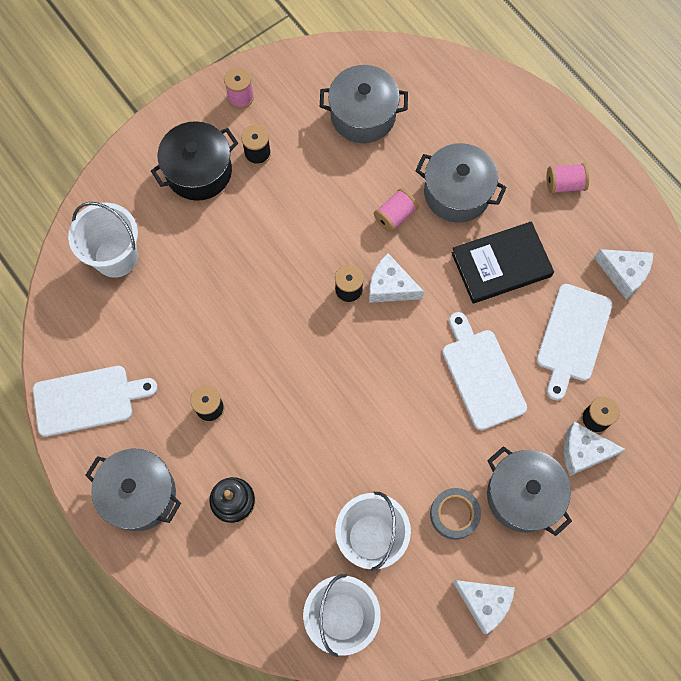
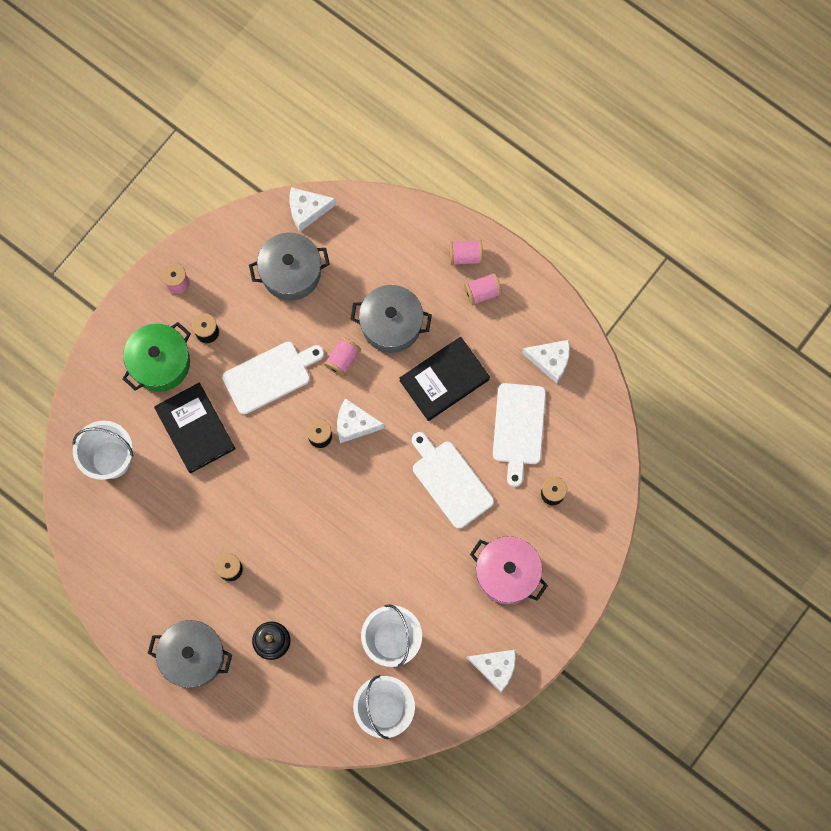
camera: 15 degrees left, 5 degrees up
white cutting board [33,366,158,437] -> white cutting board moved to [222,342,324,414]
black pot [151,121,238,201] -> green pot [122,322,191,392]
grey tape [430,488,481,540] -> none
grey pot [487,446,572,536] -> pink pot [470,536,548,604]
white cheese [564,422,626,476] -> white cheese moved to [290,187,336,232]
none -> black book [154,383,236,473]
none -> pink spool [449,240,483,266]

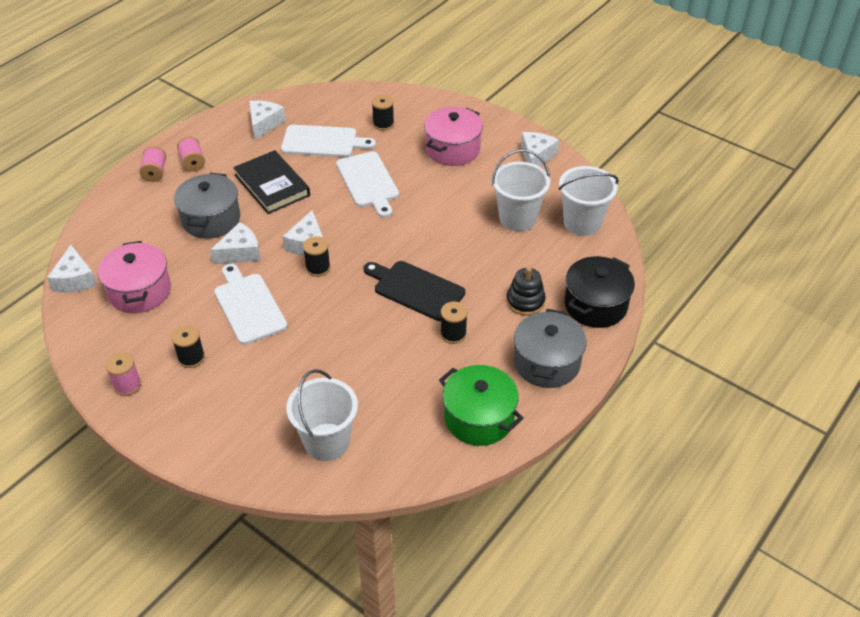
camera: 90 degrees left, 30 degrees down
green pot [122,322,191,392] -> green pot moved to [439,365,523,446]
black book [154,383,236,473] -> none
grey pot [249,232,330,301] -> pink pot [98,241,171,313]
pink spool [324,337,361,377] -> white cheese [210,222,260,264]
white cutting board [412,432,494,529] -> white cutting board turned 75 degrees counterclockwise [336,151,399,218]
none -> black cutting board [364,261,465,321]
none -> black pot [564,256,635,328]

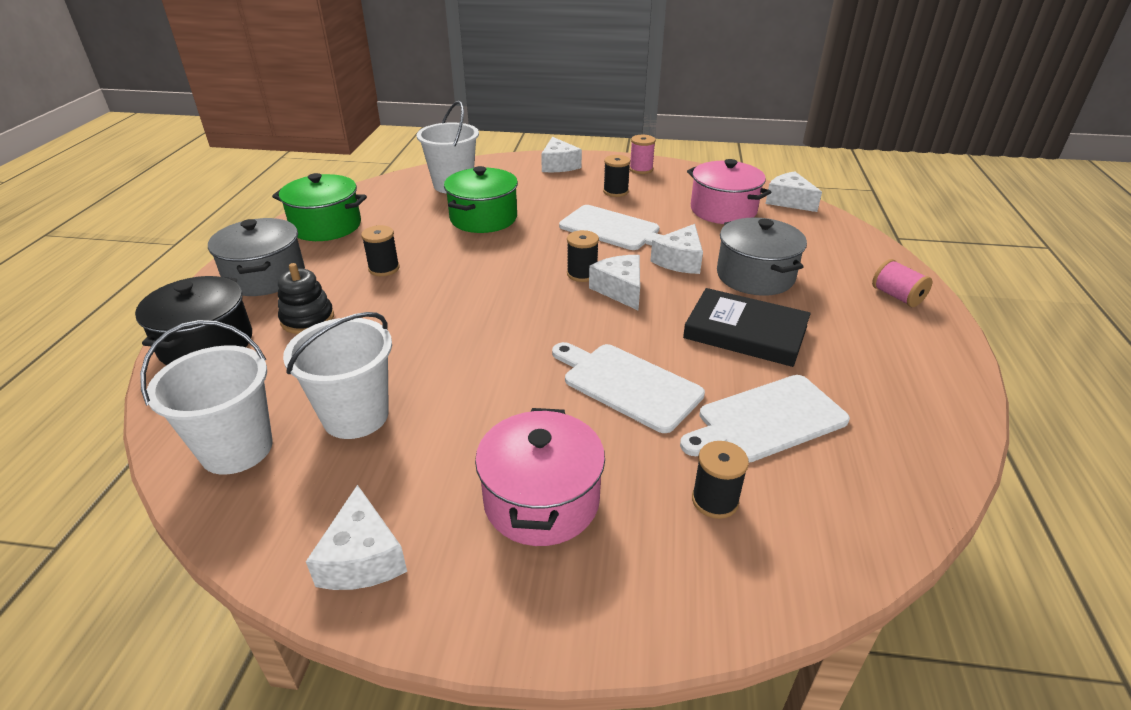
camera: 150 degrees right, 10 degrees down
pink spool [177,136,205,171] -> none
white cheese [249,101,286,140] -> white cheese moved to [541,137,582,172]
black cutting board [364,261,465,321] -> none
none -> green pot [444,166,518,233]

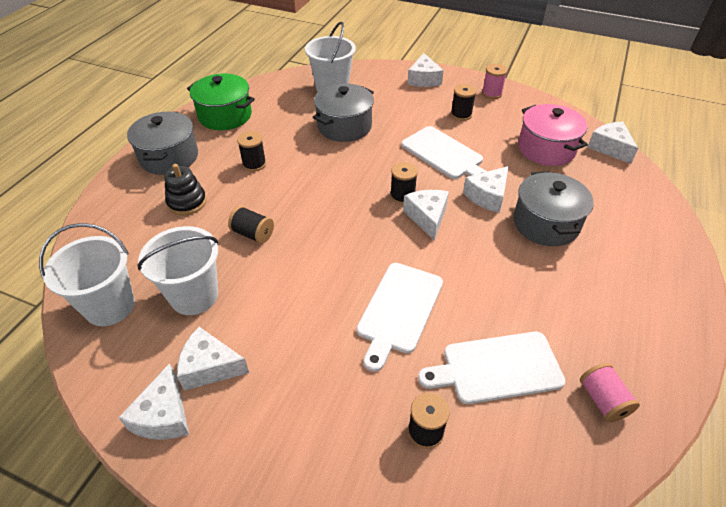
camera: 15 degrees right, 10 degrees up
black pot [135,276,252,365] -> none
green pot [444,166,518,233] -> grey pot [313,83,374,142]
pink pot [475,408,605,546] -> none
white cutting board [552,342,705,433] -> white cutting board turned 120 degrees counterclockwise [357,263,443,372]
black book [683,288,811,367] -> none
pink spool [872,259,932,307] -> pink spool moved to [580,363,640,423]
none -> white cheese [177,327,249,391]
none -> black spool [228,206,274,244]

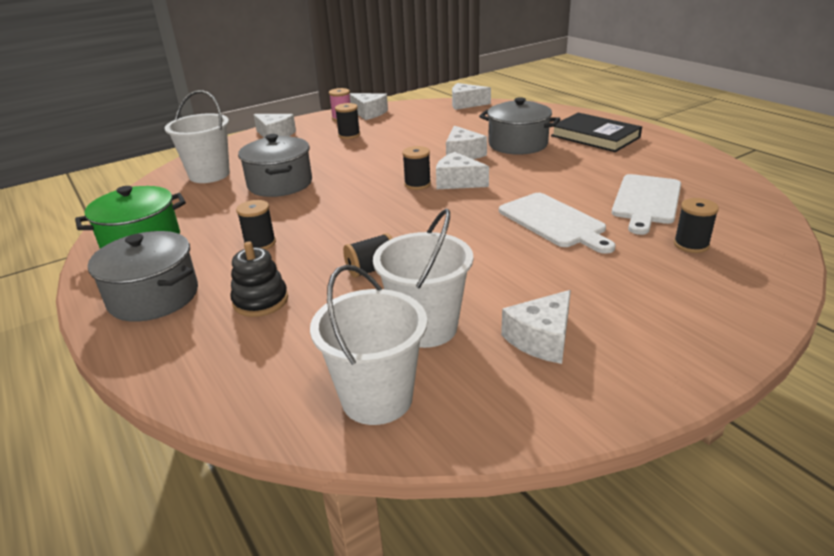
camera: 55 degrees left, 15 degrees down
white cheese [119,363,189,440] -> white cheese moved to [349,93,388,120]
white cutting board [401,126,487,179] -> none
pink pot [518,104,588,166] -> none
pink spool [580,363,640,423] -> none
none -> black book [551,113,642,152]

